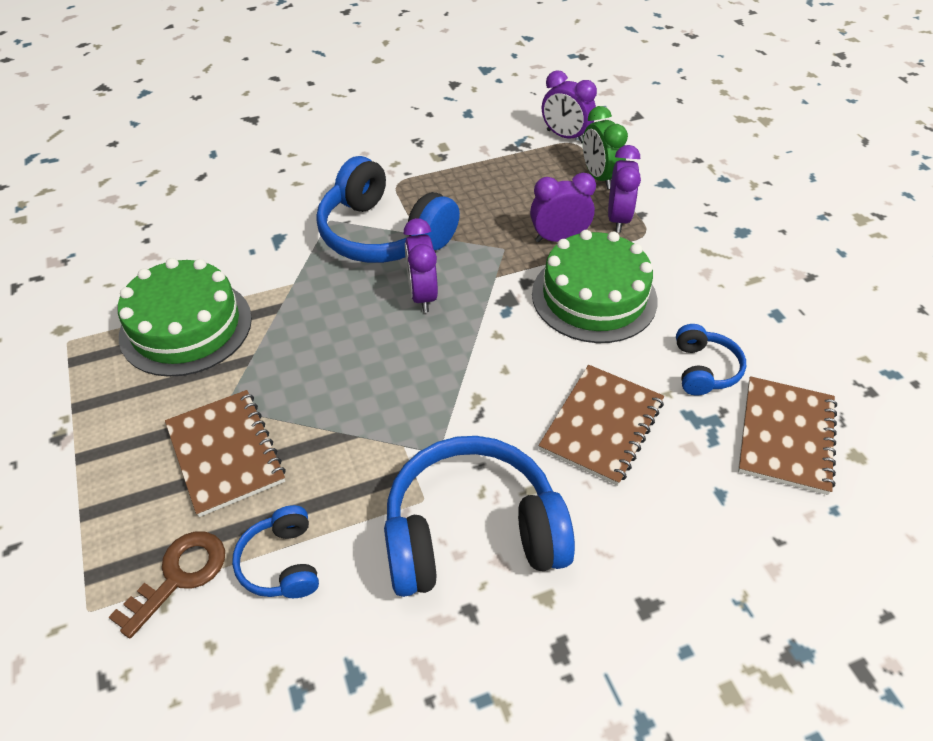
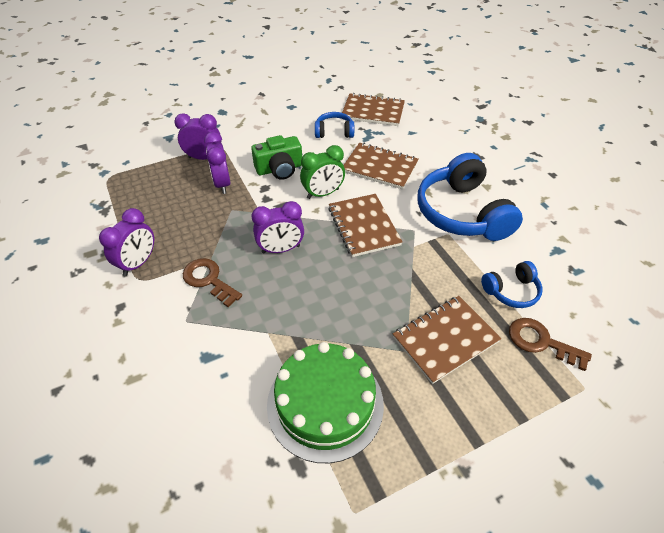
camera: 95 degrees left, 0 degrees up
blue headphones [316,156,460,263] -> brown key [183,258,242,307]
green cake [532,230,657,343] -> green camera [251,135,302,180]
purple clock [542,70,597,143] -> purple clock moved to [99,208,154,276]
green clock [583,106,628,189] -> green clock moved to [300,145,345,199]
none -> brown notebook [328,194,403,257]

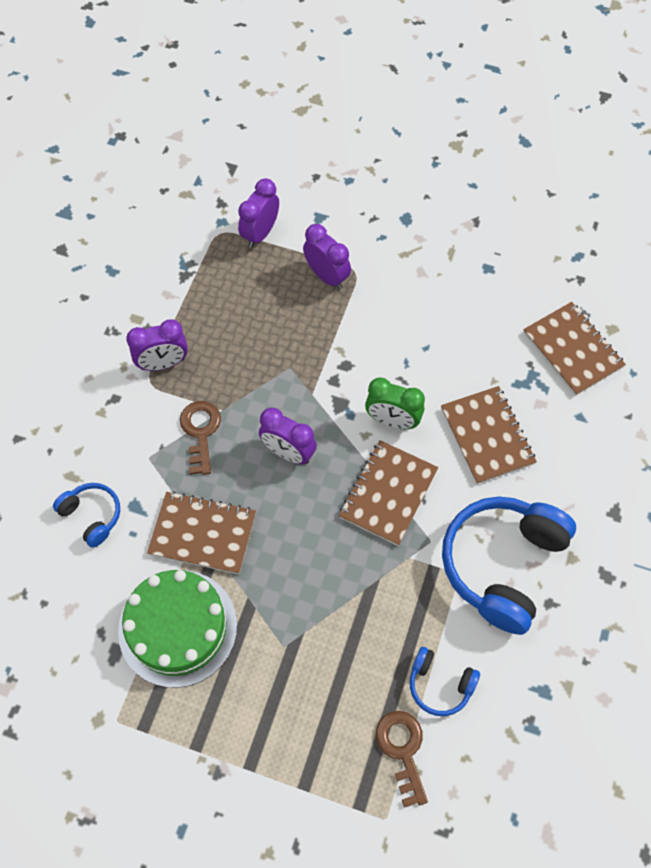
camera: 45 degrees right, 15 degrees up
purple clock [204,132,231,194] -> purple clock moved to [238,178,279,248]
green camera [251,135,302,180] -> none
blue headphones [315,112,354,138] -> blue headphones moved to [53,483,120,548]
brown notebook [393,296,502,384] -> brown notebook moved to [147,491,256,574]

